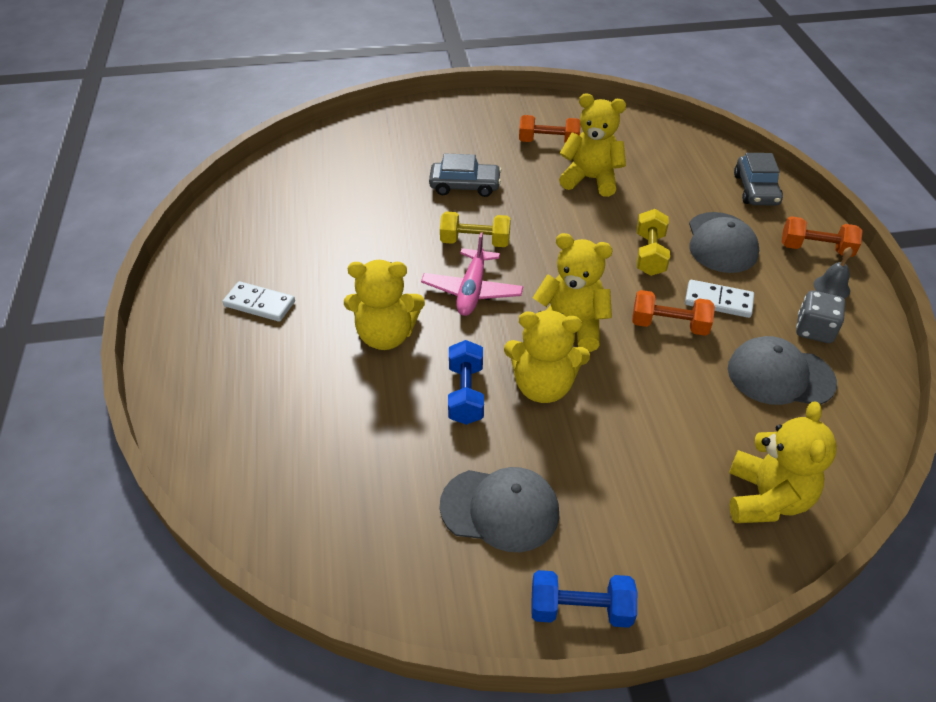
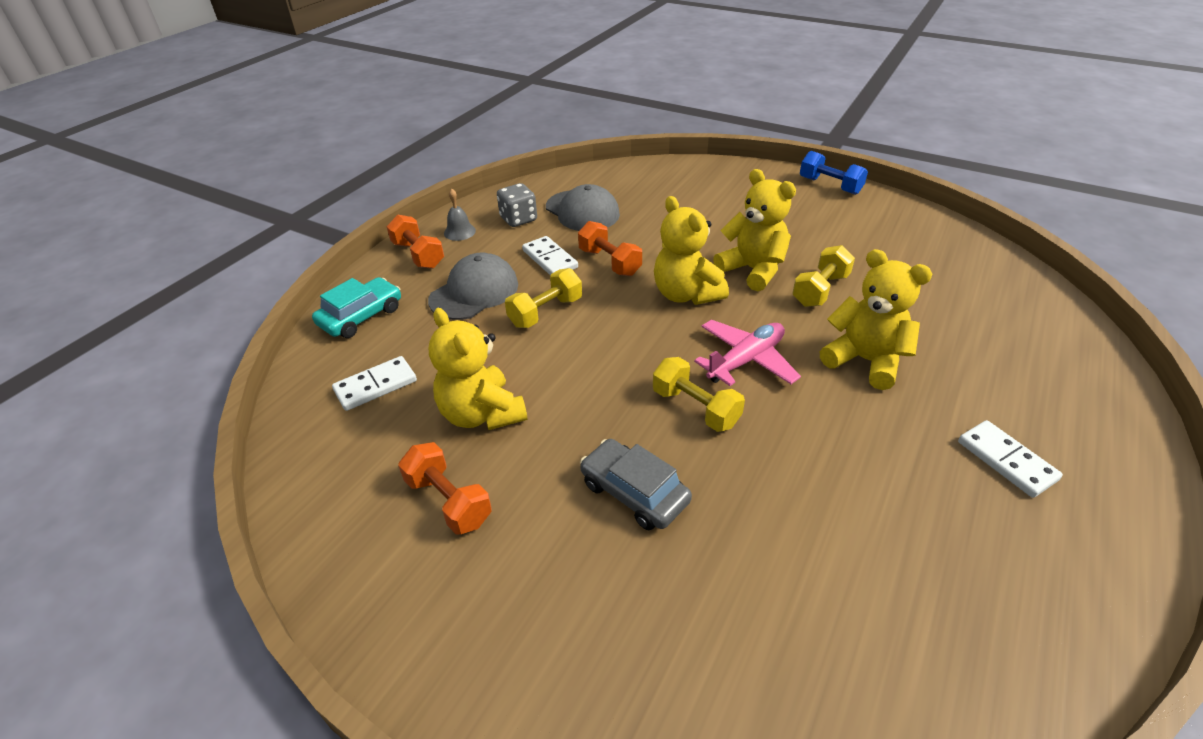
camera: 140 degrees left, 5 degrees down
grey cap [440,467,559,552] -> none
blue dumbbell [448,340,484,425] -> yellow dumbbell [792,245,855,307]
yellow teddy bear [729,402,837,523] -> none
grey car [734,153,783,206] -> turquoise car [312,277,401,338]
none -> white domino [332,356,417,411]

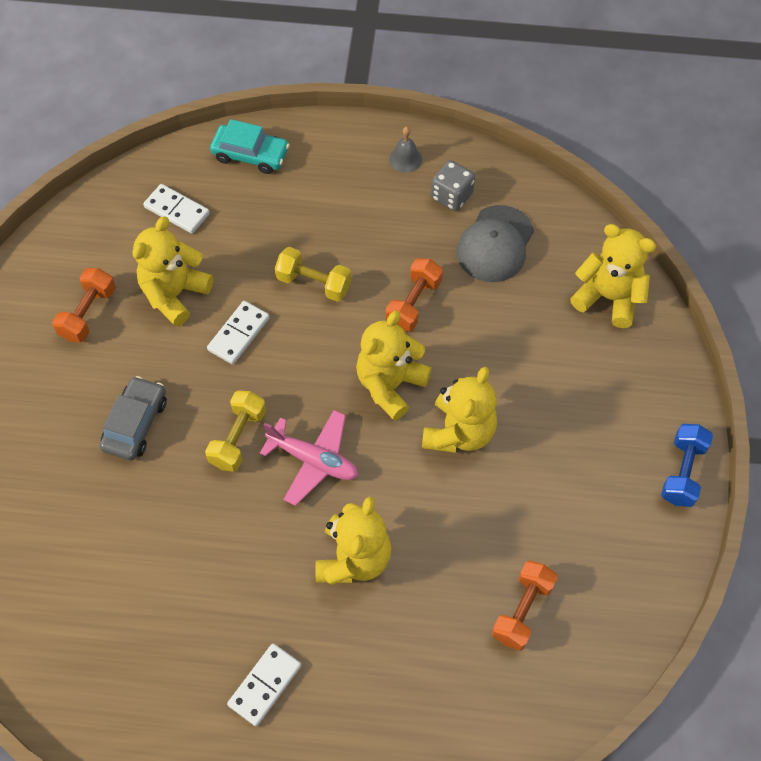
camera: 65 degrees right, 20 degrees up
orange dumbbell [387,215,444,269] -> orange dumbbell moved to [492,560,558,651]
grey cap [428,253,518,320] -> none
white domino [522,236,578,276] -> white domino moved to [207,301,270,365]
yellow dumbbell [792,245,855,307] -> none
none -> yellow teddy bear [570,224,656,328]

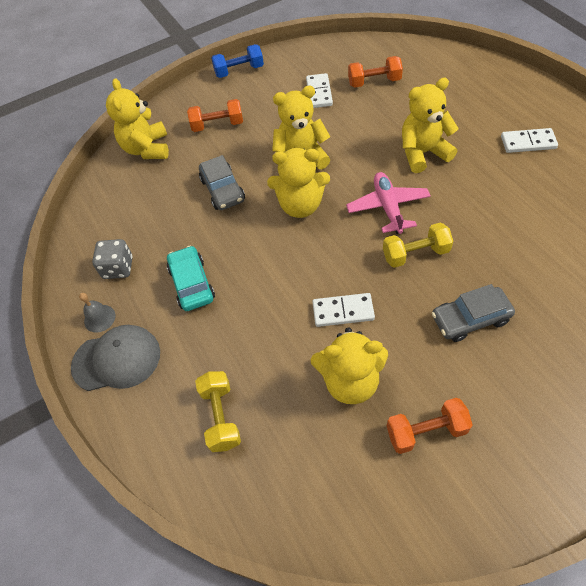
camera: 120 degrees left, 5 degrees down
white domino [143,184,210,234] -> white domino moved to [306,73,333,108]
turquoise car [210,119,290,174] -> turquoise car moved to [167,246,215,311]
yellow dumbbell [275,247,352,302] -> yellow dumbbell moved to [195,371,241,452]
orange dumbbell [385,258,443,332] -> orange dumbbell moved to [187,99,243,132]
grey cap [457,205,534,282] -> grey cap moved to [71,325,160,391]
none -> grey car [199,155,245,210]

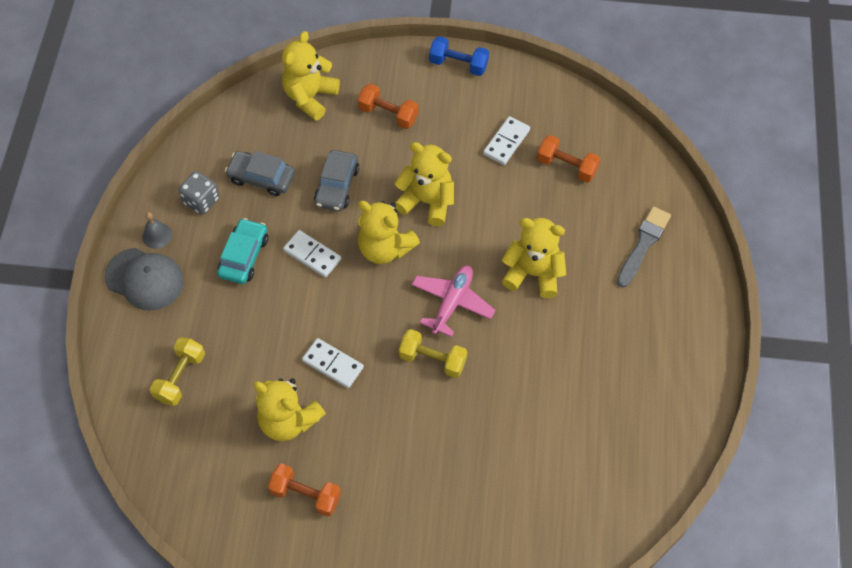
camera: 30 degrees right, 5 degrees up
grey car [432,284,515,342] -> grey car moved to [225,151,295,196]
white domino [501,128,558,153] -> white domino moved to [283,230,341,278]
none -> grey brush [617,206,671,288]

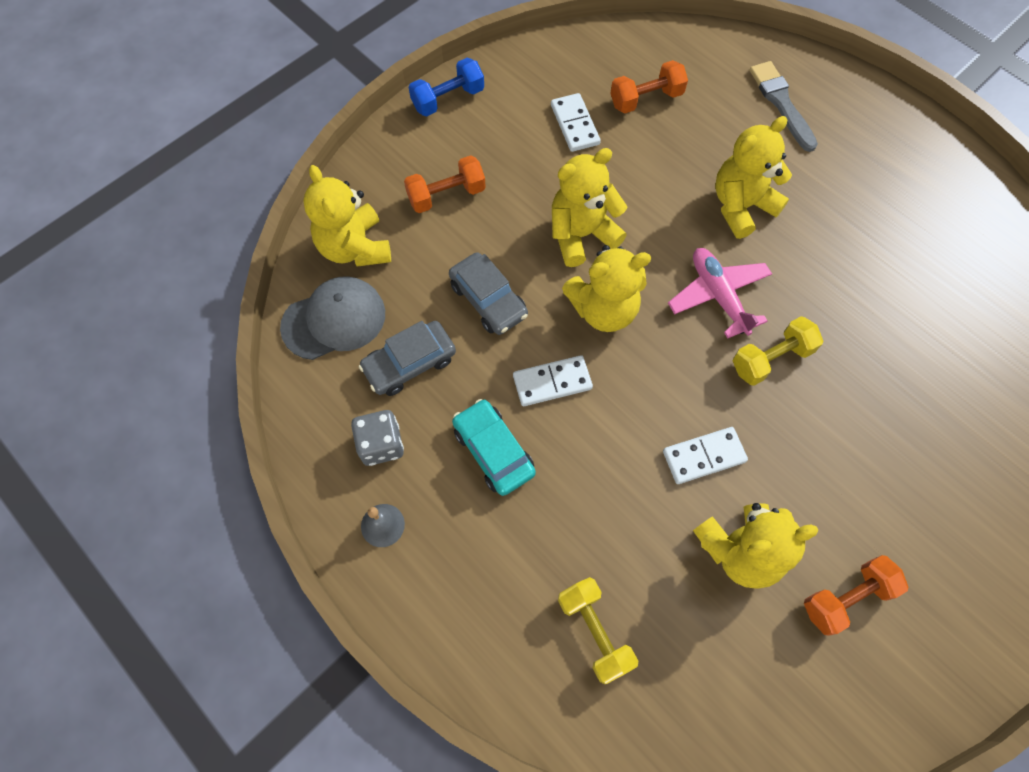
camera: 50 degrees left, 5 degrees up
grey cap [104,248,184,311] -> grey cap moved to [280,276,385,360]

